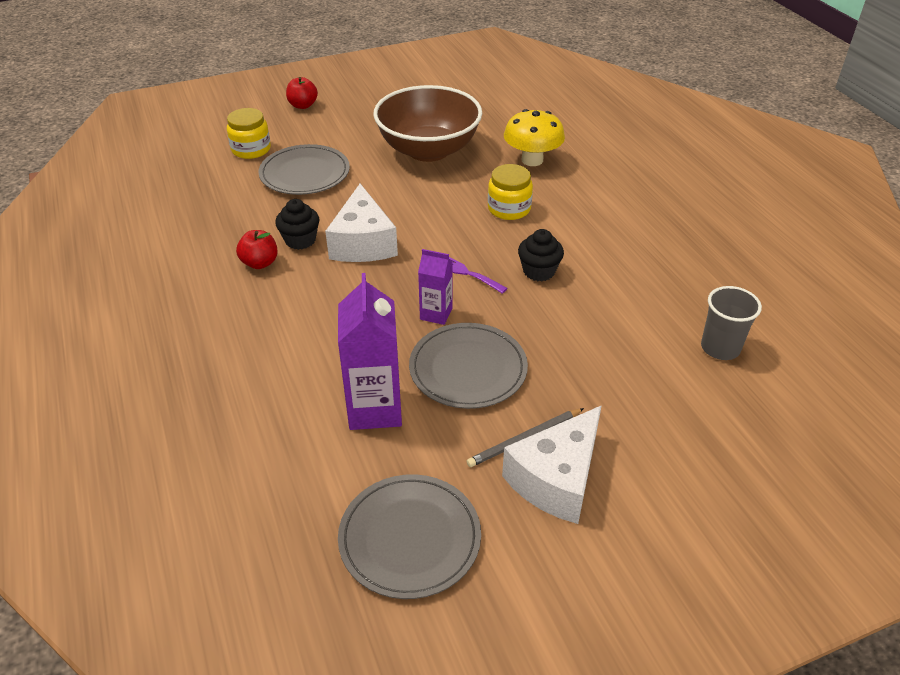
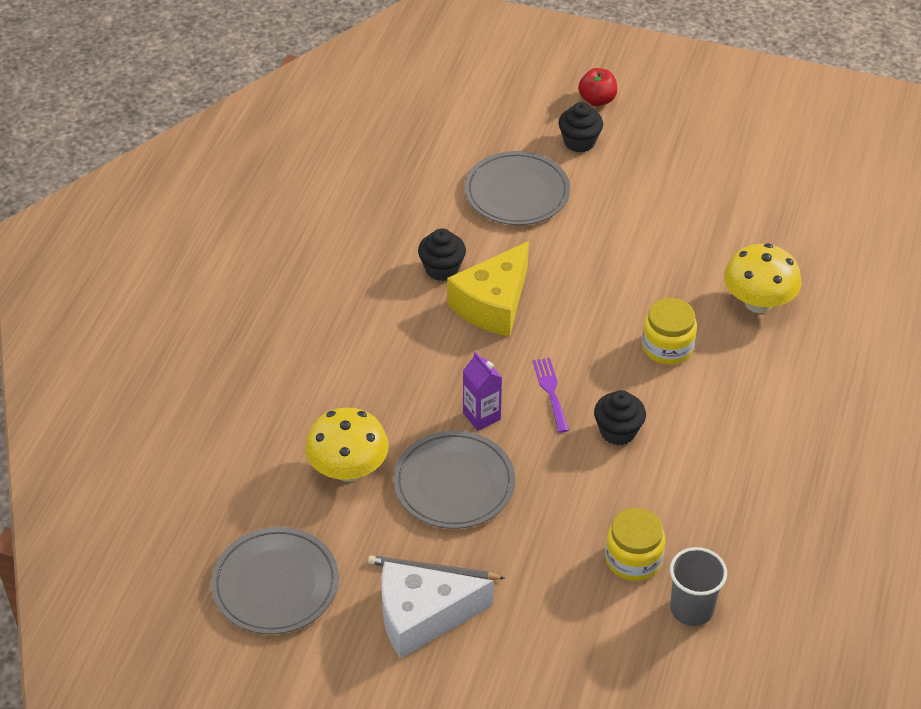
camera: 40 degrees right, 5 degrees up
yellow jar [227,108,271,159] -> yellow jar moved to [605,508,665,581]
red apple [236,230,278,269] -> none
white cheese [325,184,398,262] -> yellow cheese [447,241,529,337]
purple carton [338,273,402,430] -> yellow mushroom [305,408,389,482]
brown bowl [373,85,482,162] -> none
none -> black cupcake [559,102,603,153]

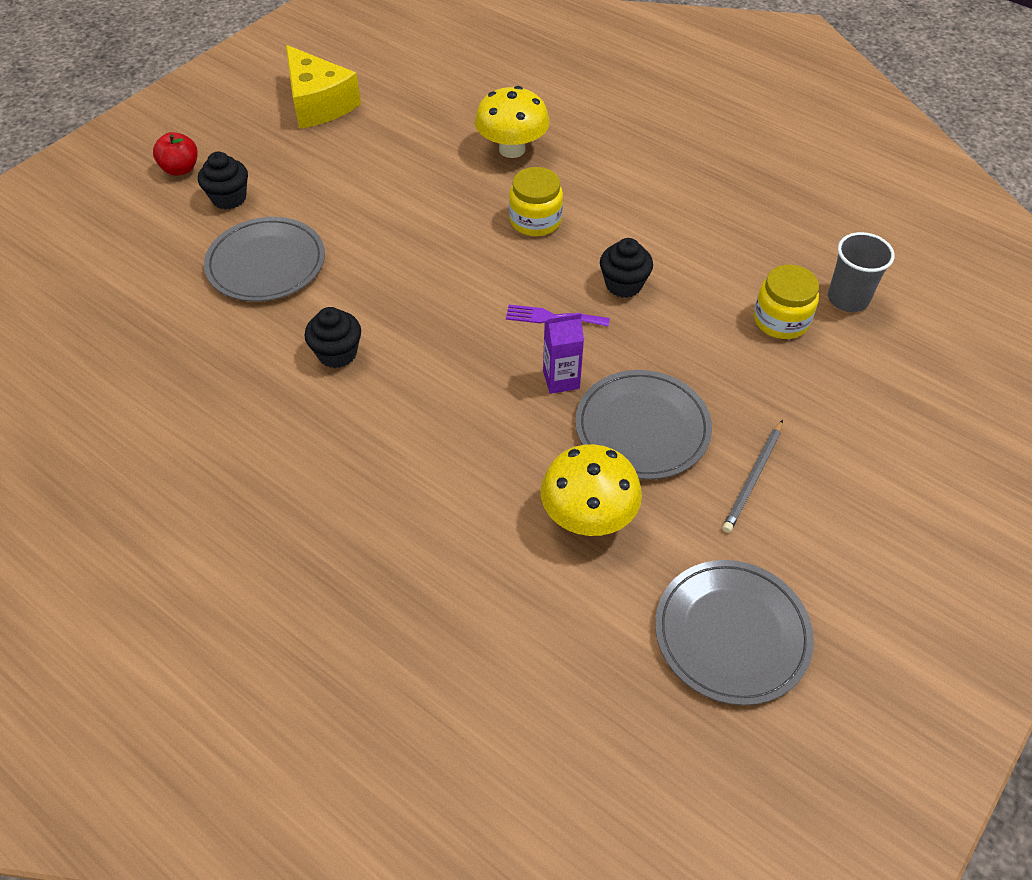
camera: 70 degrees left, 5 degrees up
white cheese [381,561,494,659] -> none
yellow cheese [447,241,529,337] -> yellow cheese moved to [286,45,361,129]

